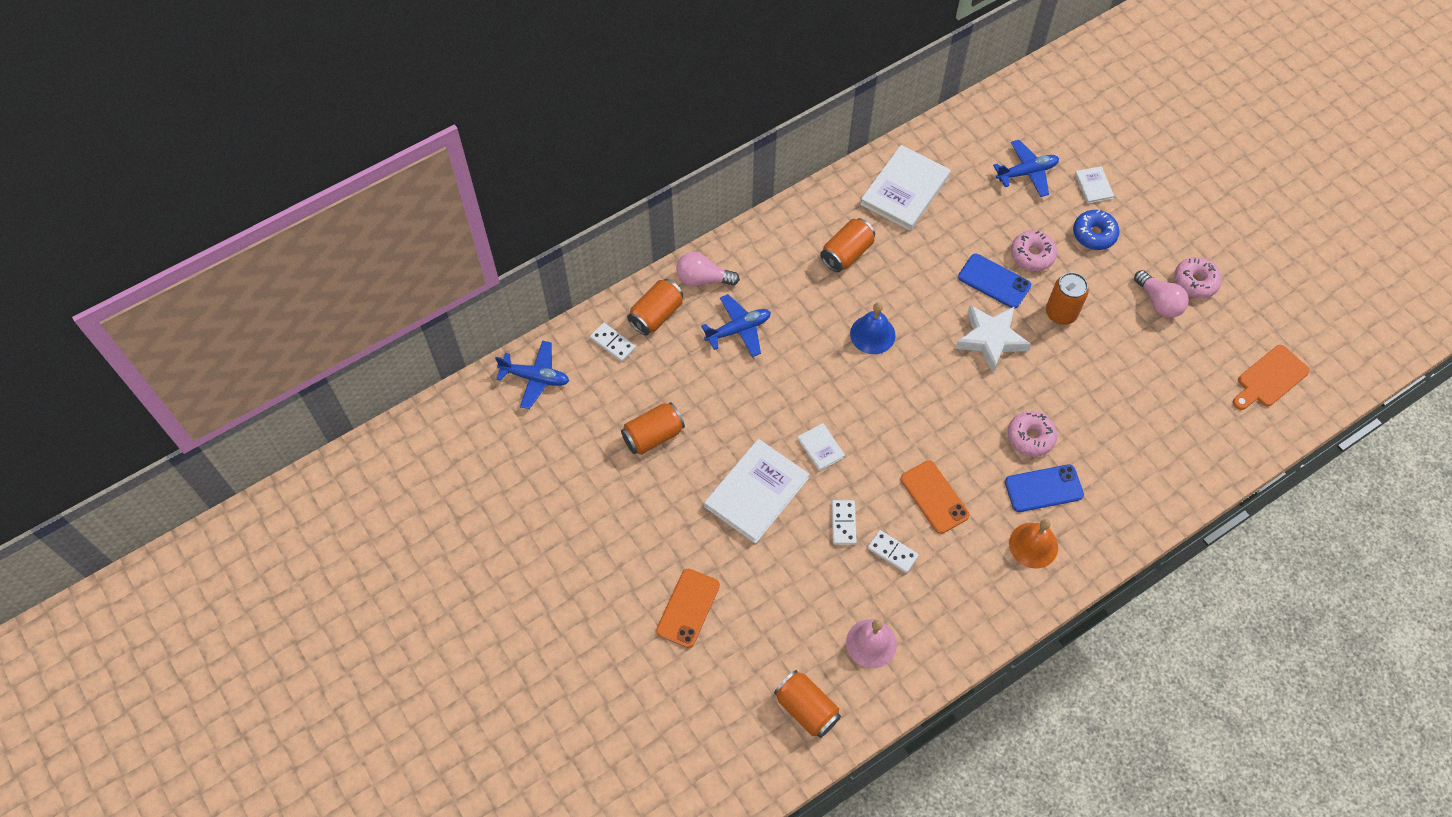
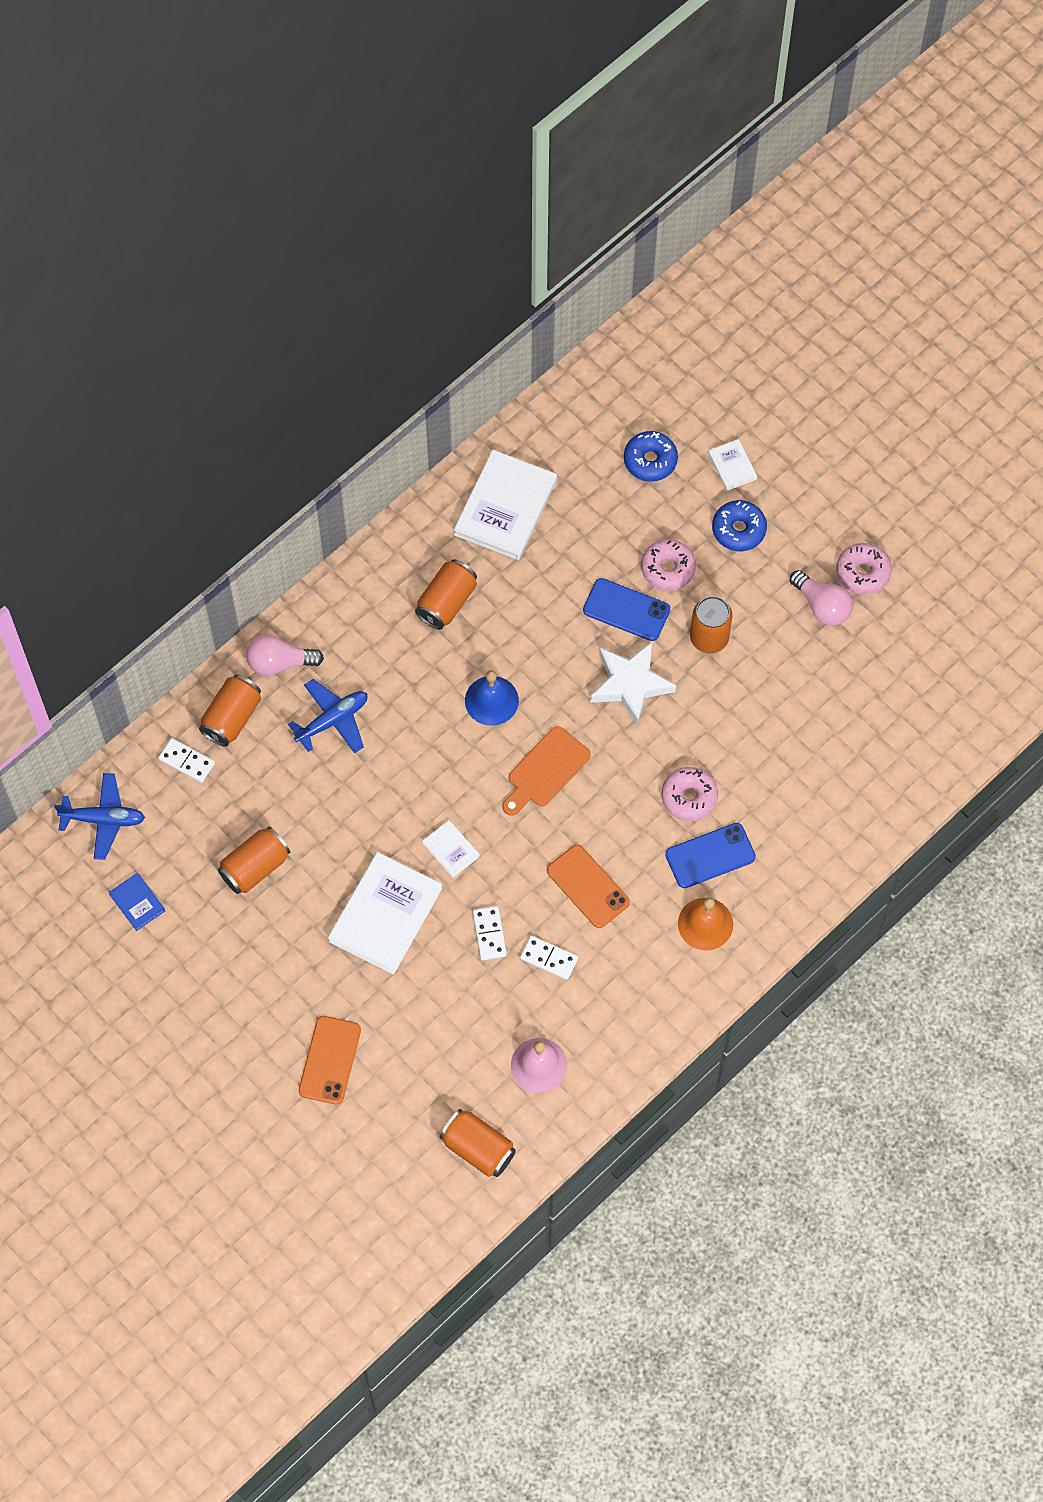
camera: 10 degrees left, 5 degrees up
blue plane [993,140,1059,197] -> blue donut [624,431,678,482]
orange cutting board [1233,345,1310,410] -> orange cutting board moved to [503,726,591,816]
none -> blue book [109,873,165,931]

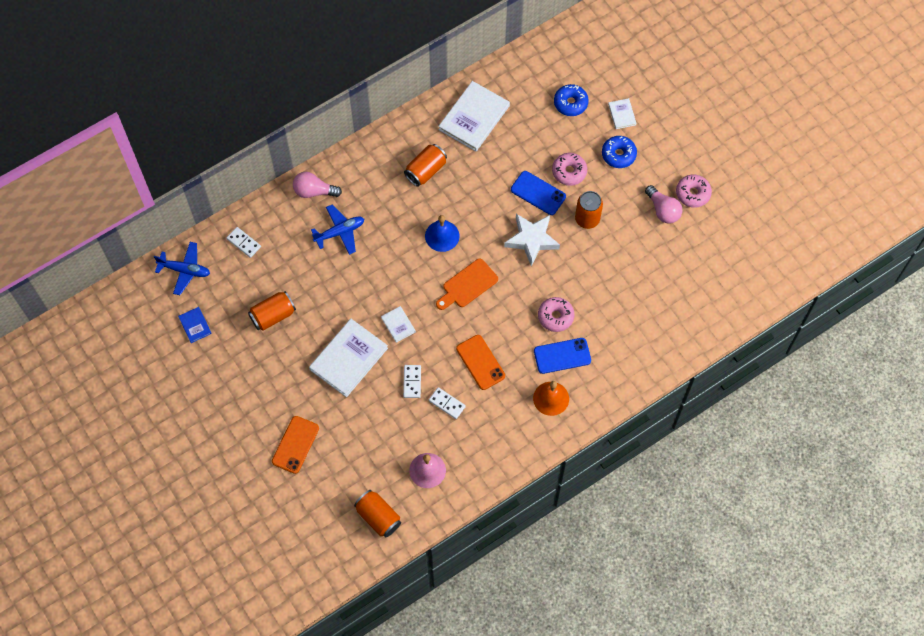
camera: 10 degrees right, 0 degrees up
orange can [199,675,261,747] -> none

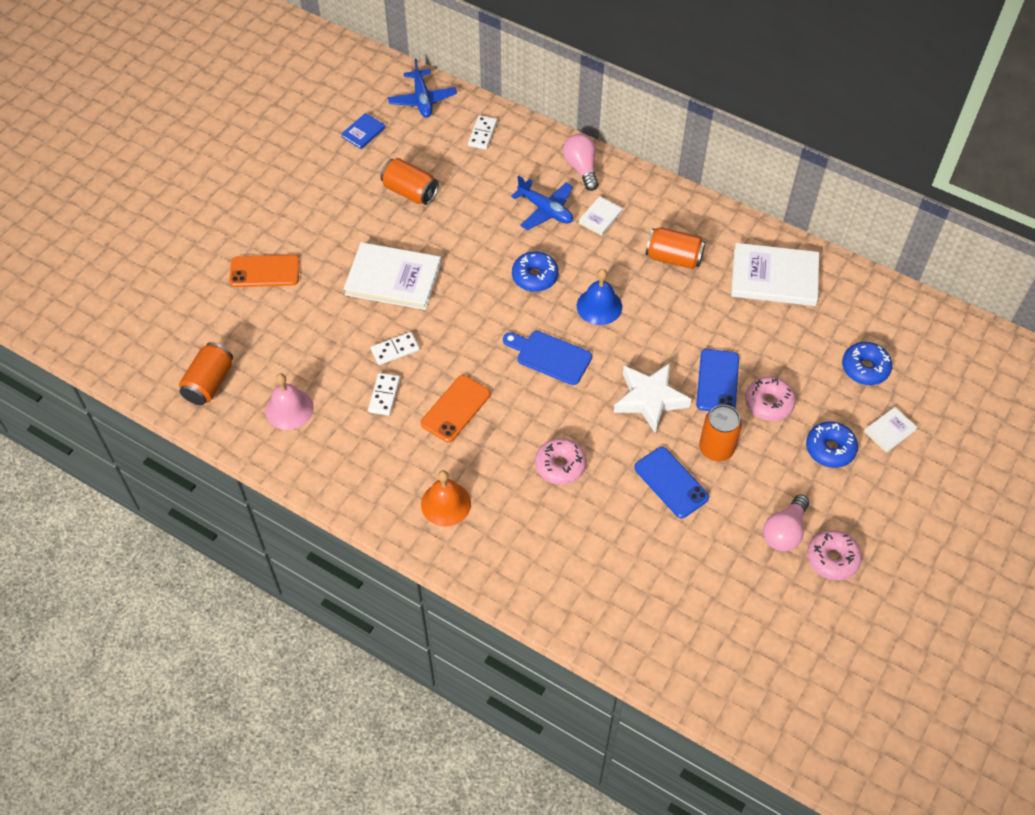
camera: 65 degrees right, 10 degrees down
white book [381,306,416,343] -> white book moved to [578,196,623,236]
orange cutting board [436,259,498,310] -> blue cutting board [503,331,592,385]
blue phone [534,338,591,374] -> blue phone moved to [634,447,709,518]
none -> blue donut [512,251,559,292]

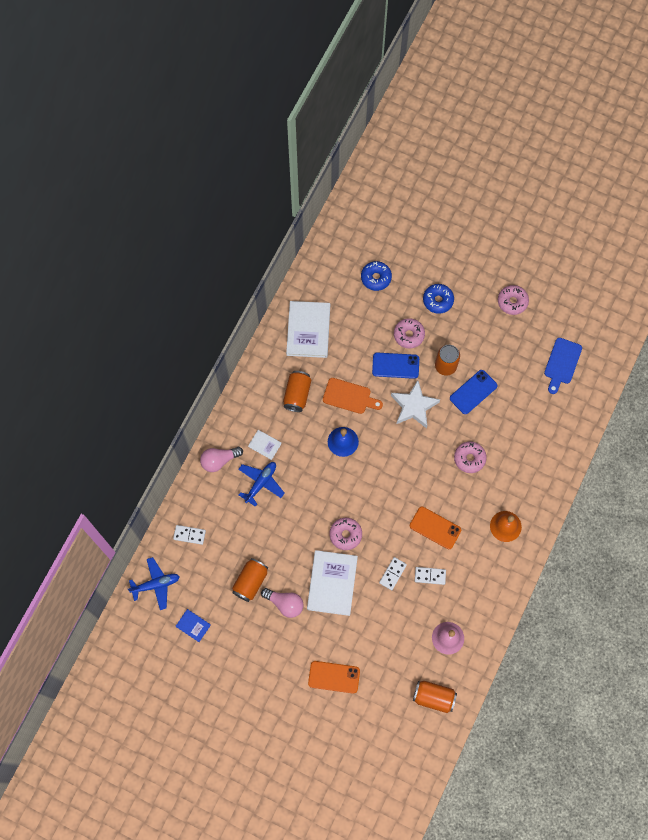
camera: 95 degrees left, 15 degrees up
orange phone [229,255,300,287] -> orange phone turned 75 degrees counterclockwise [308,661,360,694]
white domino [371,332,420,365] -> white domino turned 60 degrees clockwise [379,557,407,590]
blue cutting board [503,331,592,385] -> blue cutting board moved to [544,338,582,394]
blue donut [512,251,559,292] -> none
pink light bulb [763,494,809,551] -> pink light bulb moved to [261,588,304,618]
white book [864,407,917,453] -> none
none -> orange cutting board [323,378,383,414]
none -> pink donut [329,518,362,550]

